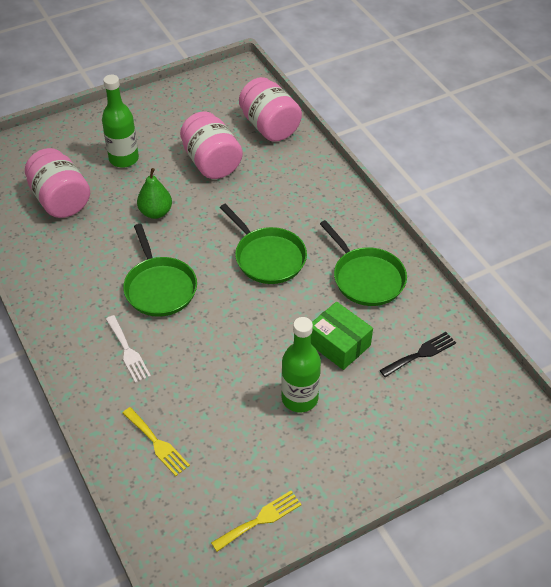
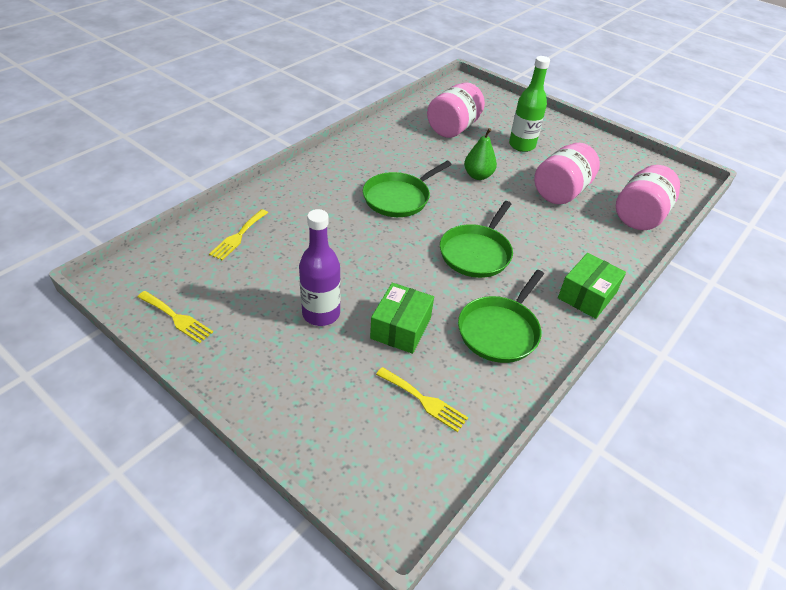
camera: 65 degrees right, 5 degrees down
white fork [106,315,151,383] -> none
green bottle [281,317,321,412] -> purple bottle [299,209,341,326]
black fork [380,332,456,378] -> yellow fork [376,367,468,432]
none -> green box [558,253,626,319]

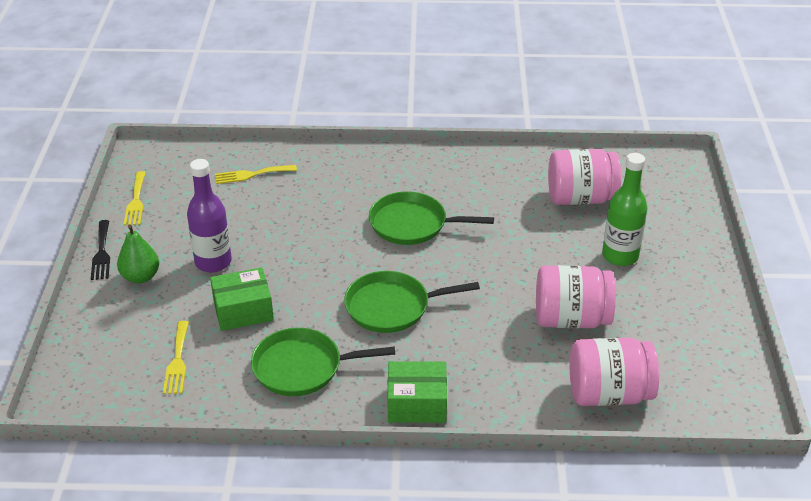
camera: 55 degrees right, 5 degrees down
green pear [464,128,497,180] -> green pear moved to [117,225,159,283]
none -> black fork [91,220,110,280]

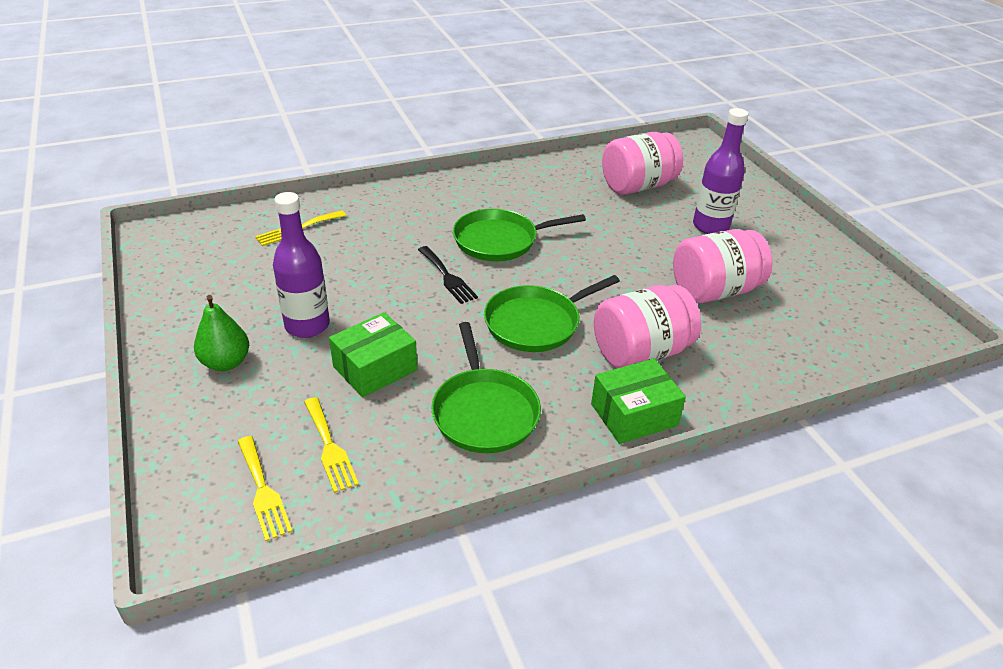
camera: 25 degrees left, 0 degrees up
black fork [91,220,110,280] -> black fork moved to [418,246,478,304]
yellow fork [123,171,146,226] -> yellow fork moved to [238,436,293,541]
green pan [251,328,395,396] -> green pan turned 75 degrees counterclockwise [431,322,541,453]
pink jar [570,338,659,406] -> pink jar moved to [594,285,701,368]
green bottle [602,153,647,266] -> purple bottle [693,108,749,234]

